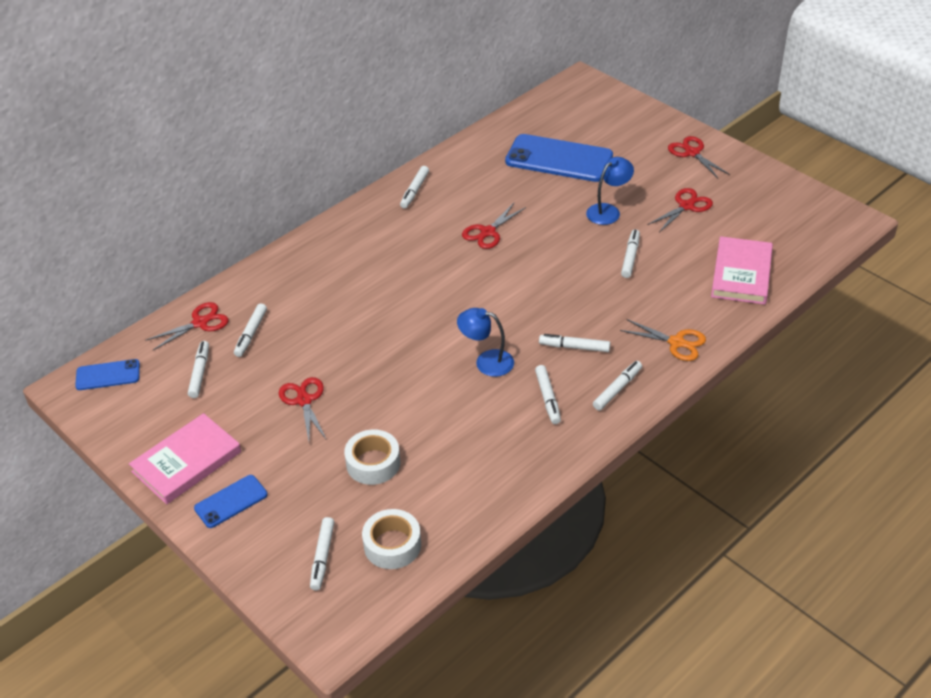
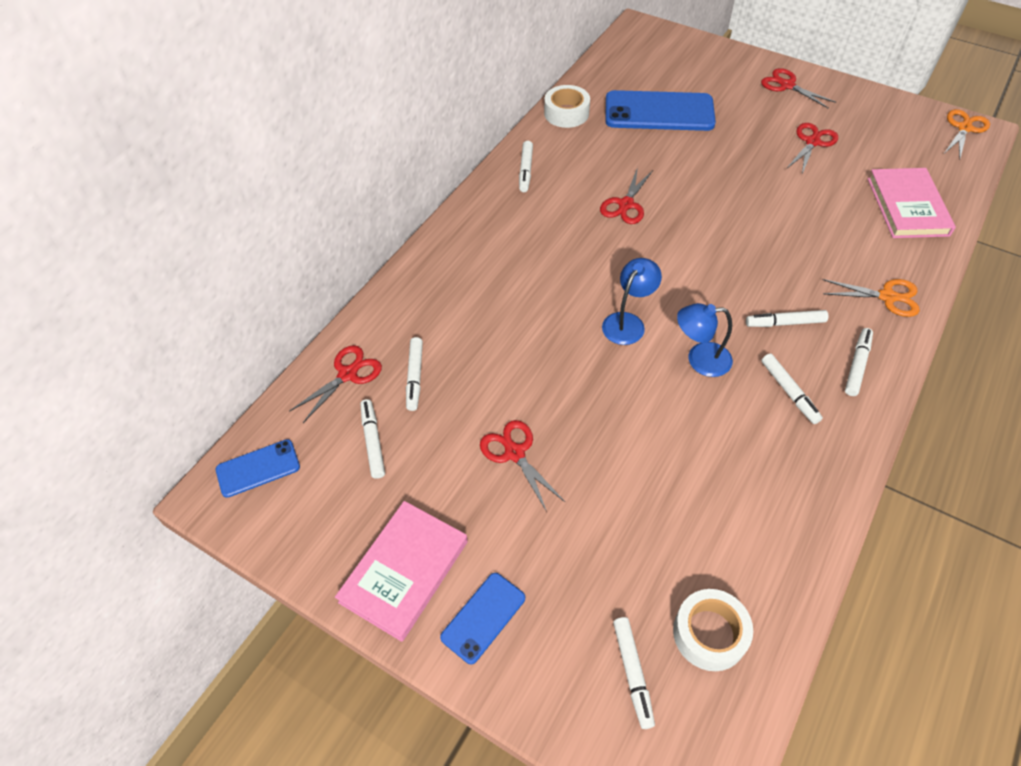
camera: 15 degrees left, 10 degrees up
white tape [344,430,401,485] -> white tape moved to [544,85,590,128]
blue lamp [586,157,634,225] -> blue lamp moved to [602,258,662,345]
white marker [621,229,640,278] -> none
none -> orange scissors [944,109,990,159]

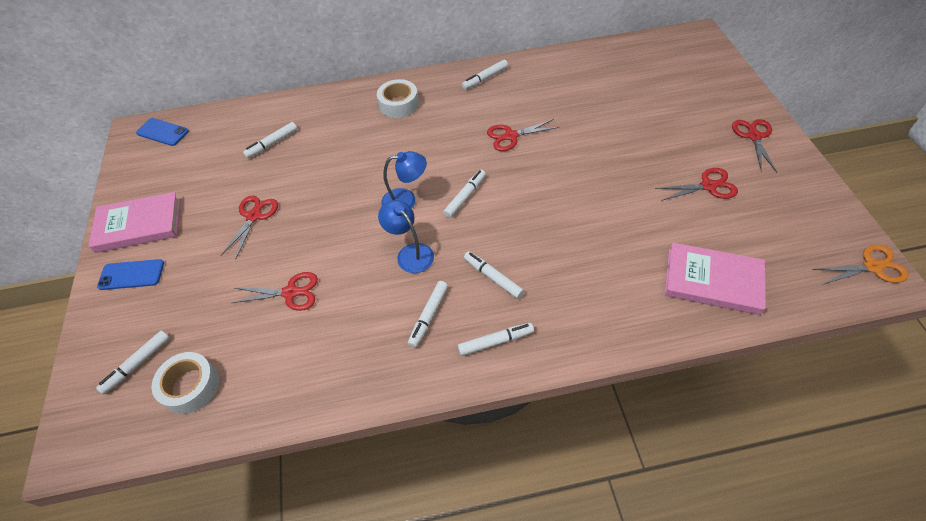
camera: 50 degrees right, 0 degrees up
red scissors [289,345,382,423] -> red scissors moved to [232,272,318,311]
white marker [360,399,385,479] -> white marker moved to [443,170,486,218]
white tape [544,85,590,128] -> white tape moved to [377,79,419,118]
blue phone [606,90,716,131] -> none
orange scissors [823,279,920,317] -> none
pink book [868,168,956,238] -> pink book turned 60 degrees clockwise [664,242,766,315]

